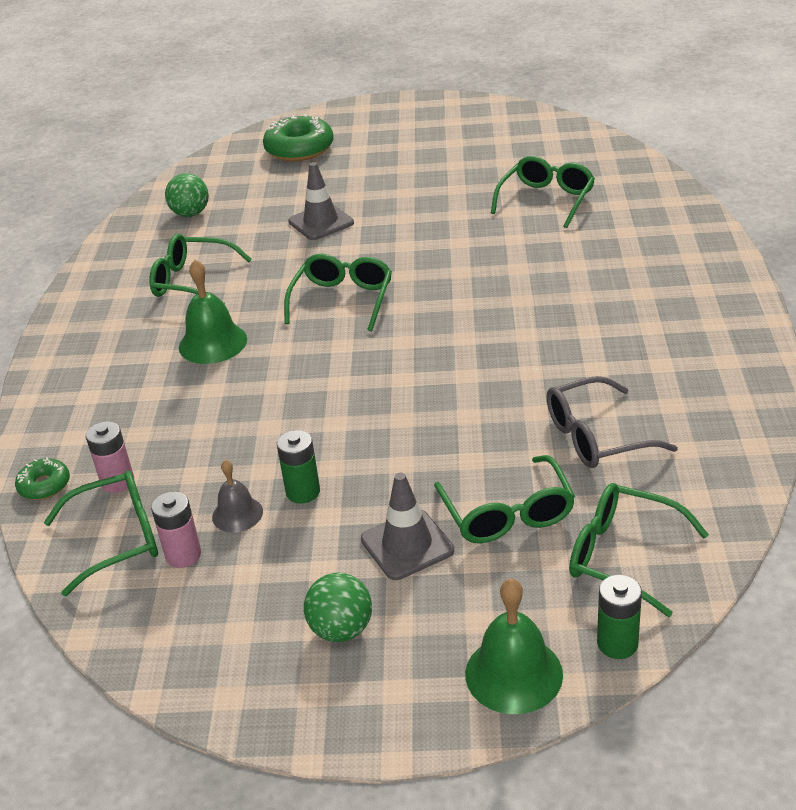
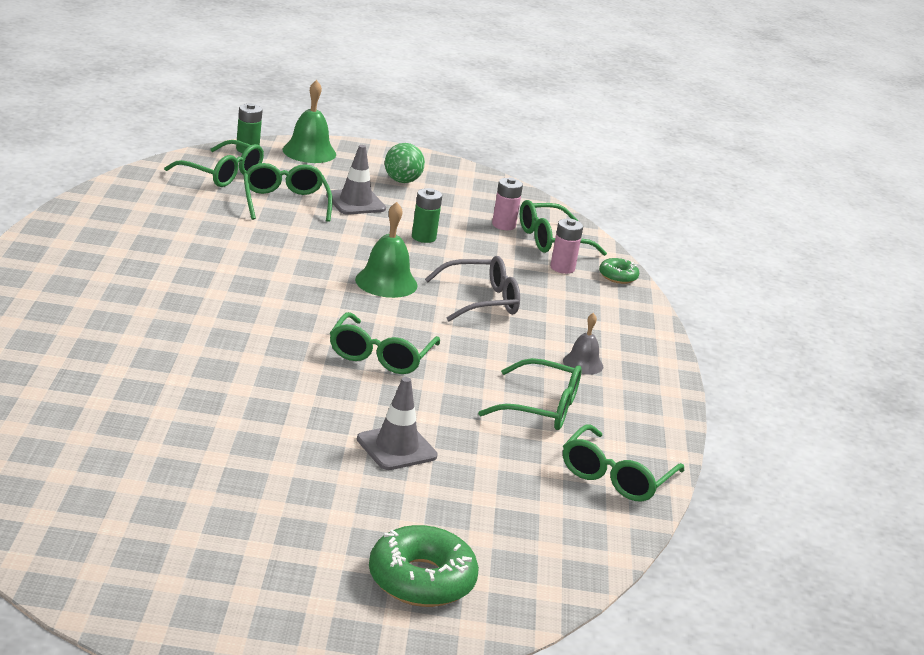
camera: 175 degrees right, 10 degrees down
green ball [165,173,209,217] -> none
green bell [179,260,247,364] -> green bell moved to [355,202,418,298]
grey bell [212,460,263,532] -> grey bell moved to [563,313,603,375]
green glasses [491,156,595,228] -> green glasses moved to [563,424,684,501]
grey glasses [547,376,678,468] -> grey glasses moved to [425,256,520,321]

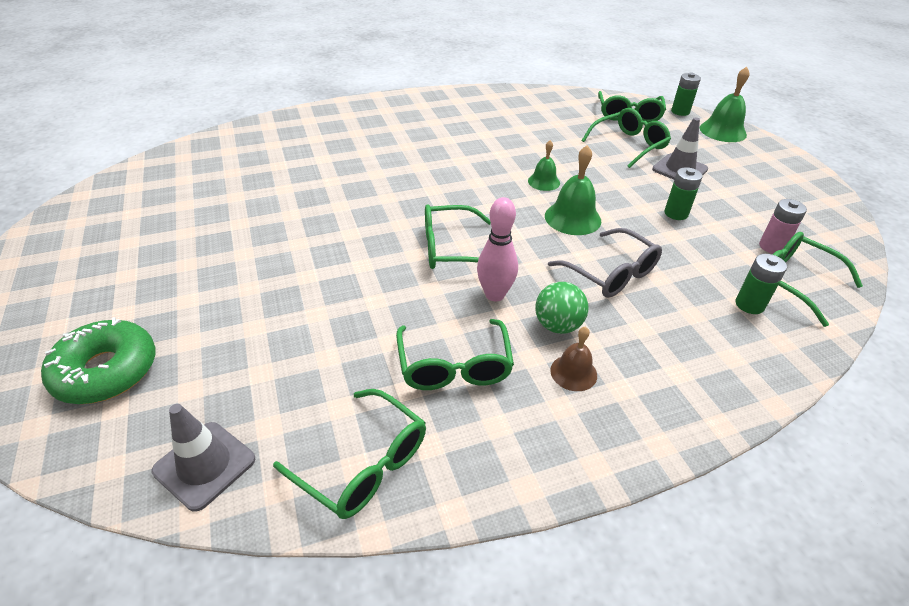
camera: 70 degrees right, 15 degrees up
grey traffic cone [357,377,438,470] -> grey traffic cone moved to [151,404,255,512]
green ball [385,143,425,183] -> green ball moved to [535,282,588,334]
pink battery [550,219,583,274] -> green battery [736,254,787,314]
grey bell [563,313,603,375] -> brown bell [550,326,597,391]
green glasses [563,424,684,501] -> green glasses turned 150 degrees counterclockwise [273,389,426,519]
green donut [599,258,639,284] -> none
none -> pink bowling pin [477,197,518,301]
none -> green bell [528,140,560,191]

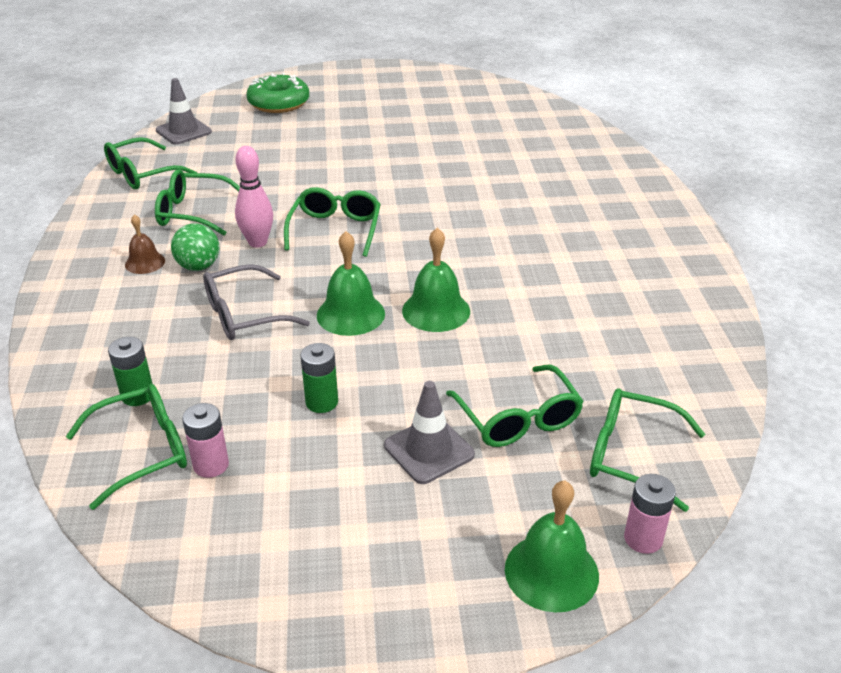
camera: 105 degrees right, 5 degrees down
green bell [528,140,560,191] -> green bell [402,228,470,332], size x1.62
green battery [671,73,701,116] -> pink battery [624,474,676,554]

